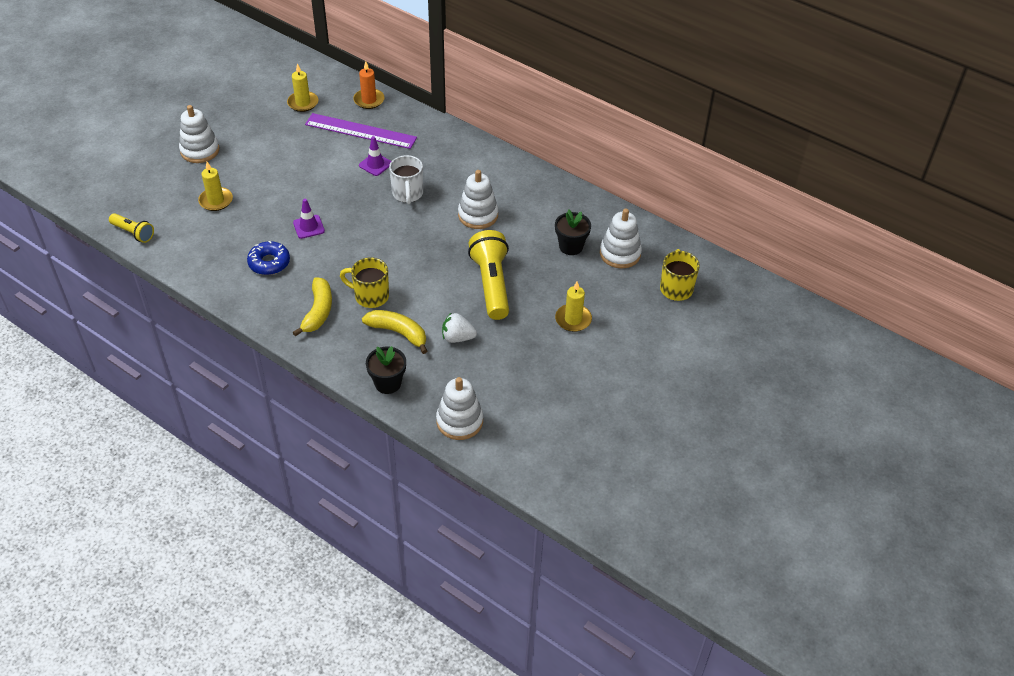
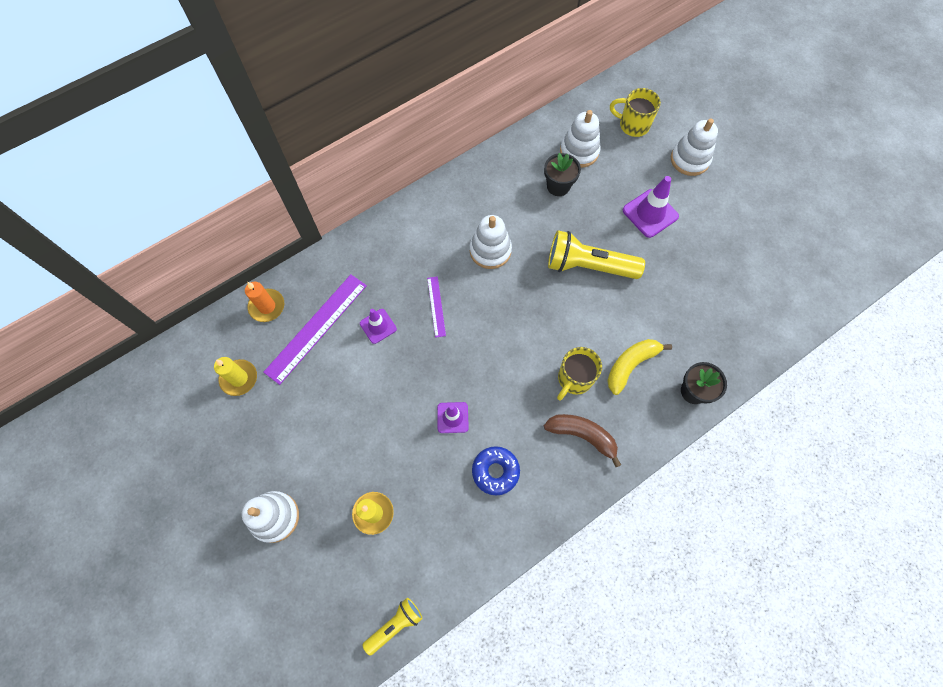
camera: 70 degrees left, 20 degrees up
yellow banana [292,277,332,337] -> brown banana [544,414,621,467]
white mug [389,155,423,205] -> purple ruler [427,276,446,338]
white stacking toy [436,377,483,440] -> white stacking toy moved to [671,118,718,176]
white strawberry [442,312,477,343] -> none
yellow candle [555,282,592,332] -> purple traffic cone [623,176,679,238]

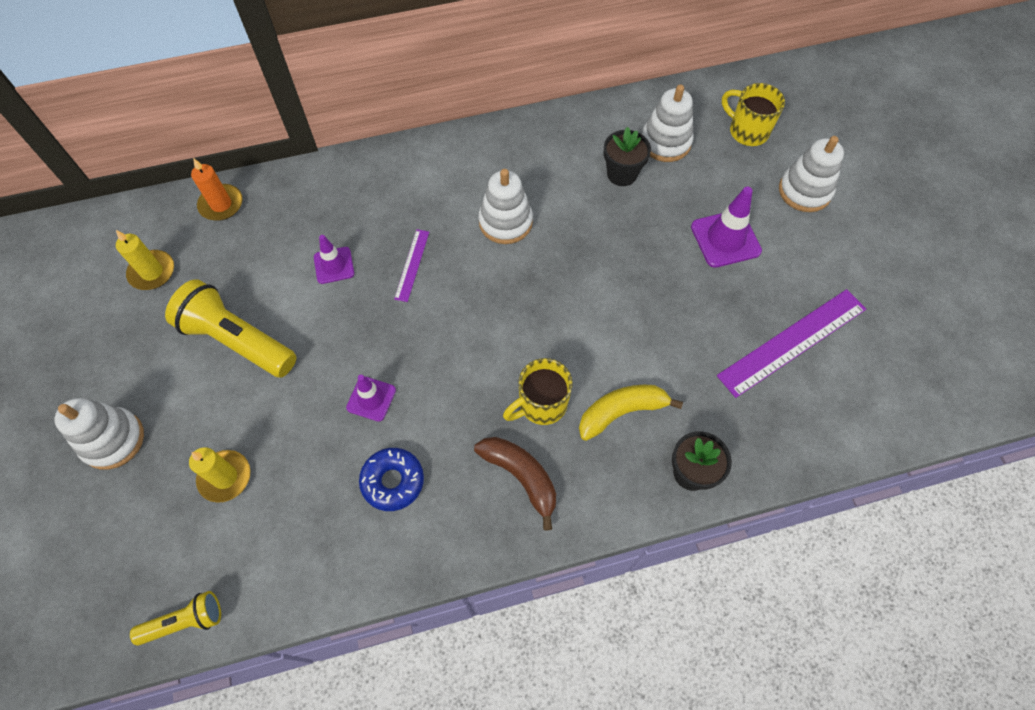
camera: 20 degrees right, 5 degrees down
purple ruler [263,274,367,385] -> purple ruler moved to [717,289,866,398]
yellow flashlight [548,230,645,279] -> yellow flashlight moved to [165,279,296,378]

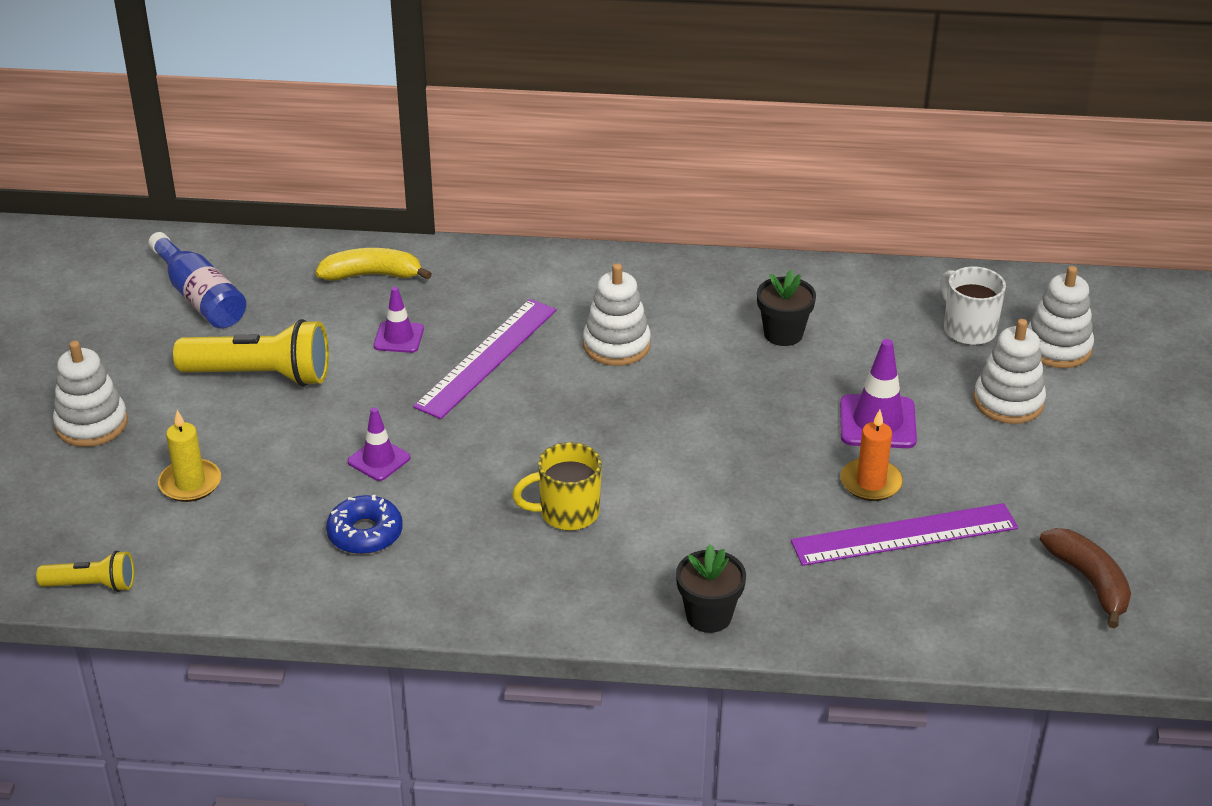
camera: 20 degrees right, 25 degrees down
yellow candle [116,230,174,290] -> blue bottle [148,232,246,329]
yellow flashlight [165,279,296,378] -> yellow flashlight turned 135 degrees clockwise [173,319,329,387]
orange candle [191,158,243,221] -> orange candle moved to [841,410,903,501]
purple ruler [394,229,429,302] -> purple ruler [413,299,557,419], size x1.98
brown banana [474,437,556,531] -> brown banana moved to [1040,528,1131,628]
yellow banana [579,385,683,441] -> yellow banana moved to [315,248,432,281]
white stacking toy [642,84,693,162] -> white stacking toy moved to [1027,266,1094,368]
yellow mug [722,83,785,146] -> white mug [940,266,1006,345]

